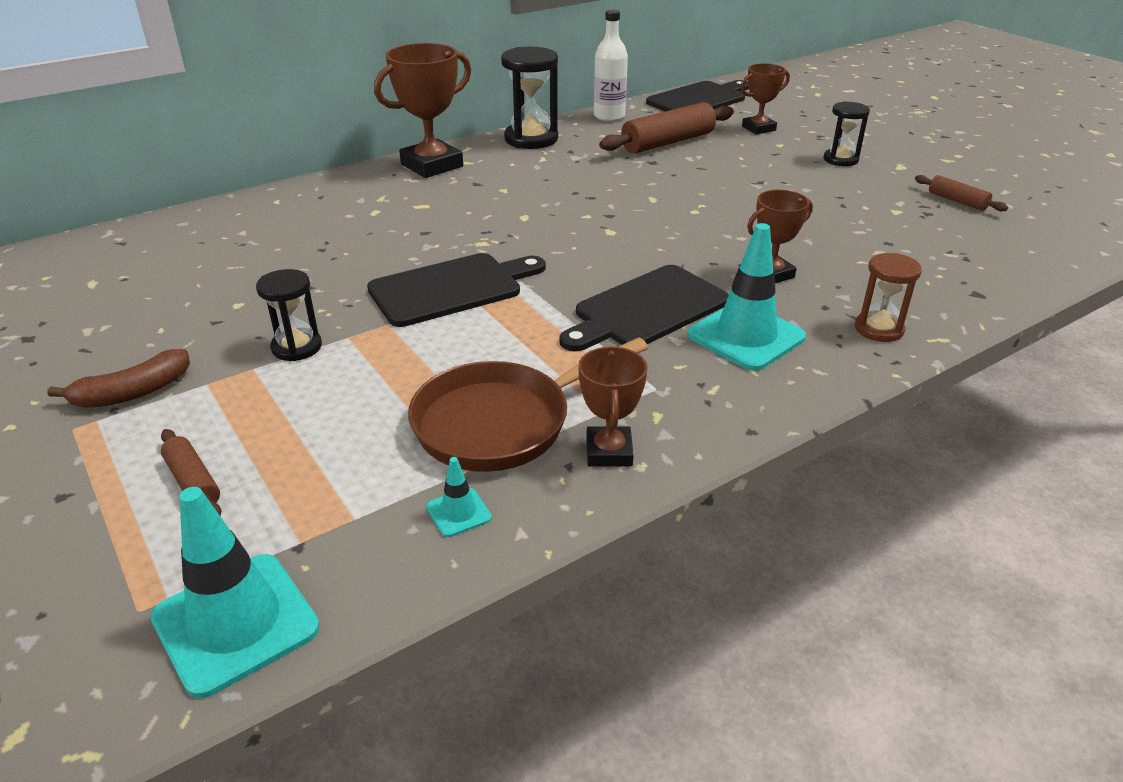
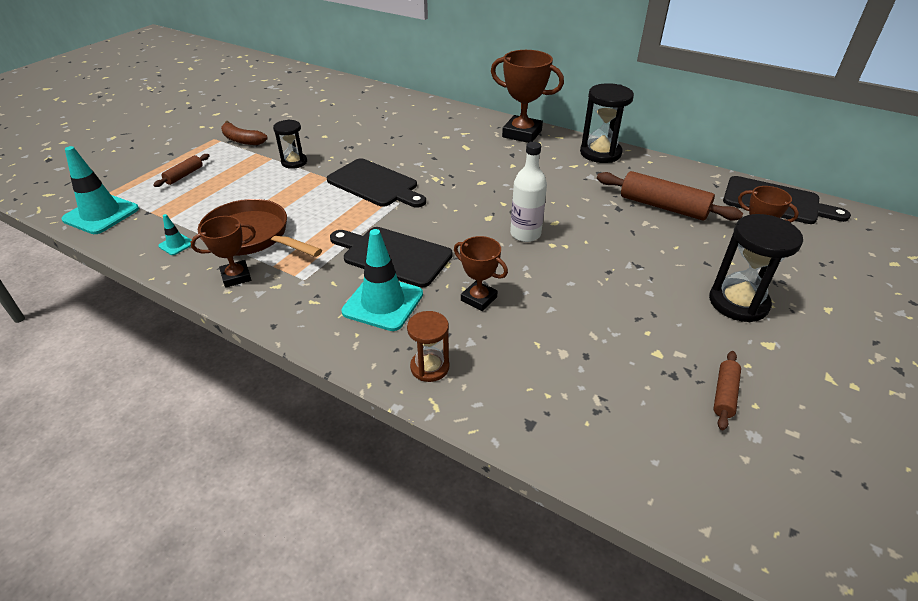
camera: 65 degrees right, 5 degrees up
white bottle [594,10,628,121] -> white bottle moved to [510,142,547,242]
black hourglass [824,101,870,166] -> black hourglass [709,214,803,322], size x1.64

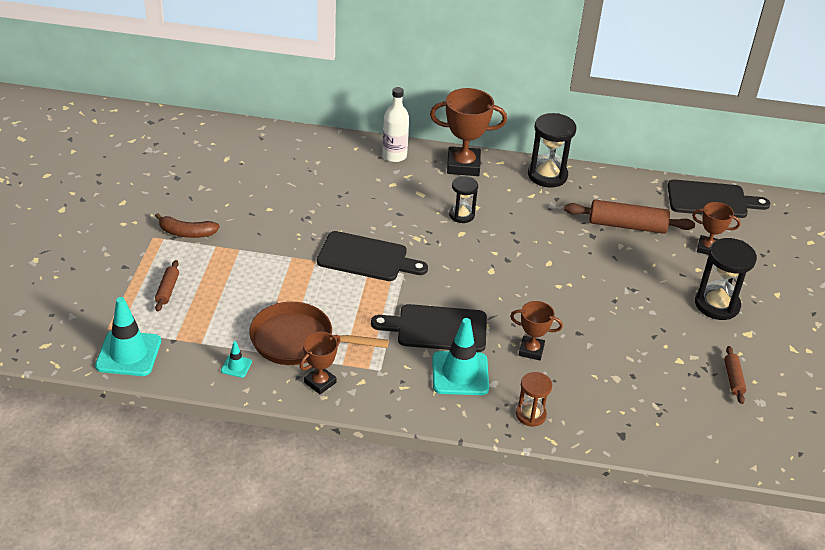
camera: 25 degrees left, 0 degrees up
black hourglass [273,120,307,169] -> black hourglass moved to [449,176,478,223]
white bottle [510,142,547,242] -> white bottle moved to [382,87,409,162]

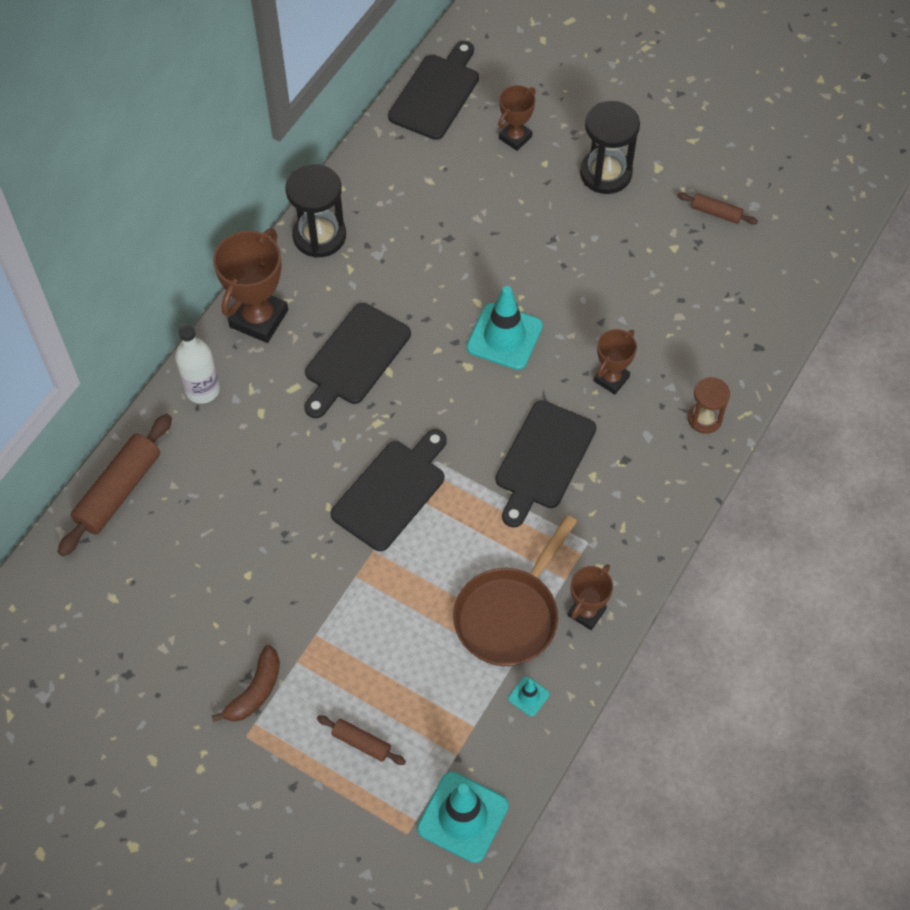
camera: 65 degrees left, 20 degrees up
brown trophy [300,332,341,394] -> brown trophy turned 60 degrees clockwise [568,564,613,630]
turquoise traffic cone [432,318,489,395] -> turquoise traffic cone moved to [466,286,543,370]
black hourglass [449,176,478,223] -> black cutting board [304,303,411,418]
brown rolling pin [564,200,695,234] -> brown rolling pin moved to [58,414,172,556]

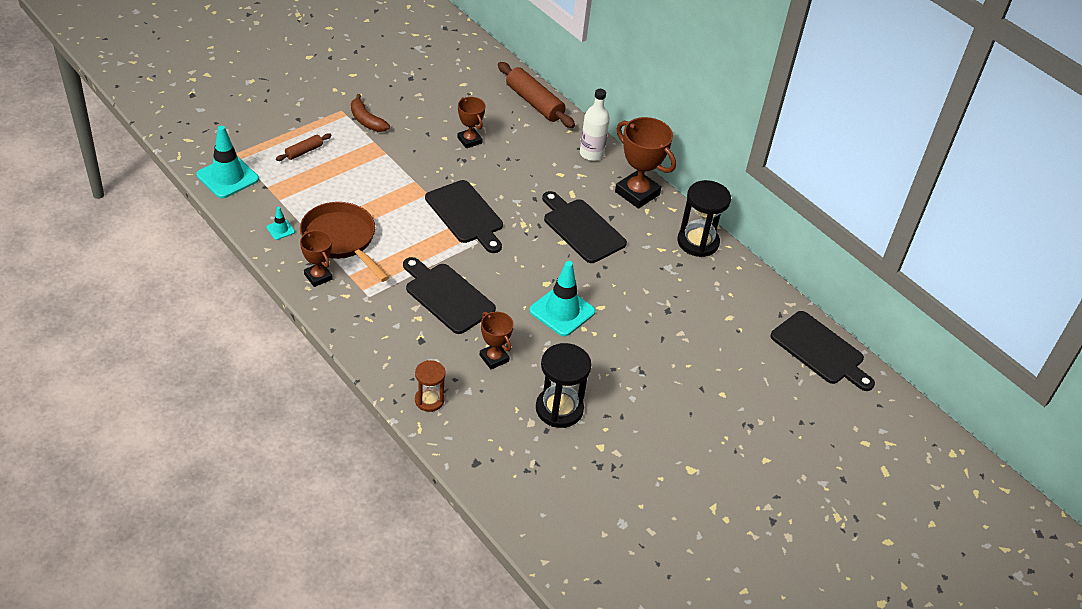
camera: 105 degrees right, 15 degrees down
brown trophy [498,85,536,151] -> brown trophy moved to [457,97,486,148]
black hourglass [580,101,640,194] -> black hourglass moved to [536,343,592,428]
brown rolling pin [677,193,758,225] -> none

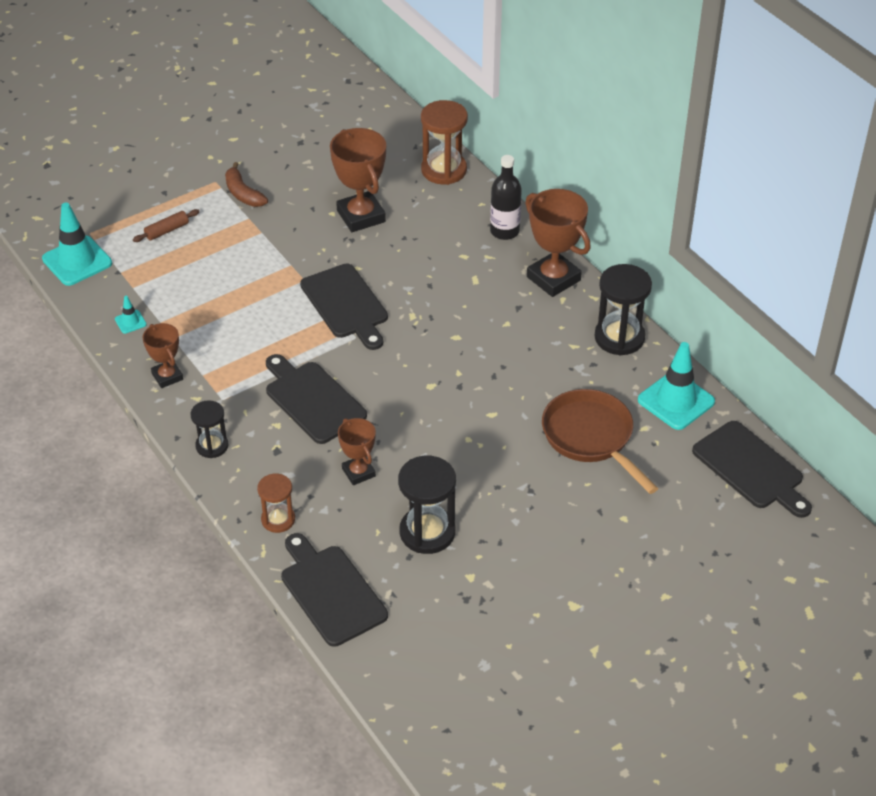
camera: 10 degrees right, 0 degrees up
brown pan [300,202,389,282] -> brown pan moved to [542,389,658,494]
brown trophy [457,97,486,148] -> brown trophy [330,128,386,232], size x1.70
brown rolling pin [498,62,575,128] -> brown hourglass [421,100,468,185]
turquoise traffic cone [529,261,595,336] -> turquoise traffic cone moved to [638,342,715,430]
black cutting board [542,191,627,263] -> black cutting board moved to [281,533,388,647]
white bottle [580,89,610,161] -> black bottle [490,155,522,240]
none -> black hourglass [191,400,228,458]

